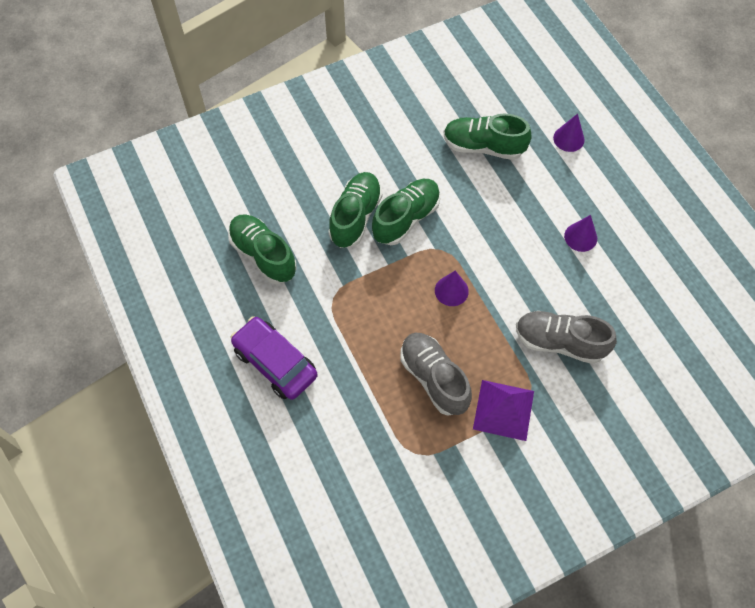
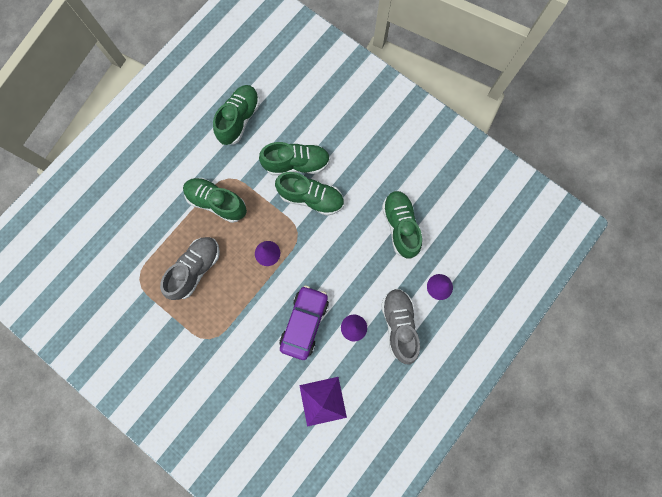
camera: 65 degrees right, 15 degrees up
purple car [230,316,317,400] -> purple car moved to [279,285,329,360]
purple pyramid [473,380,534,441] -> purple pyramid moved to [299,377,347,427]
grey shoe [516,311,617,364] -> grey shoe moved to [381,289,420,365]
none -> green shoe [183,178,247,223]

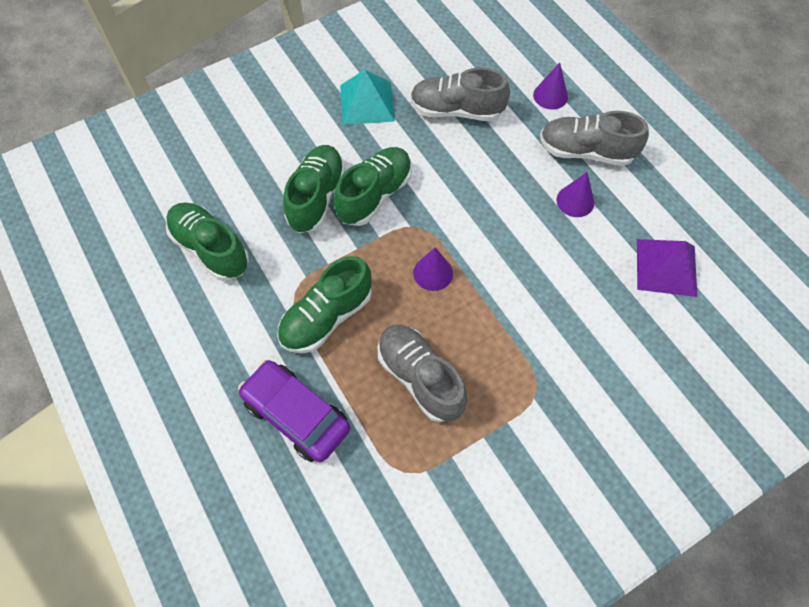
camera: 70 degrees left, 15 degrees down
purple car [279,285,329,360] -> purple car moved to [238,360,350,462]
green shoe [382,191,422,259] -> grey shoe [410,67,510,121]
none -> turquoise pyramid [340,70,395,125]

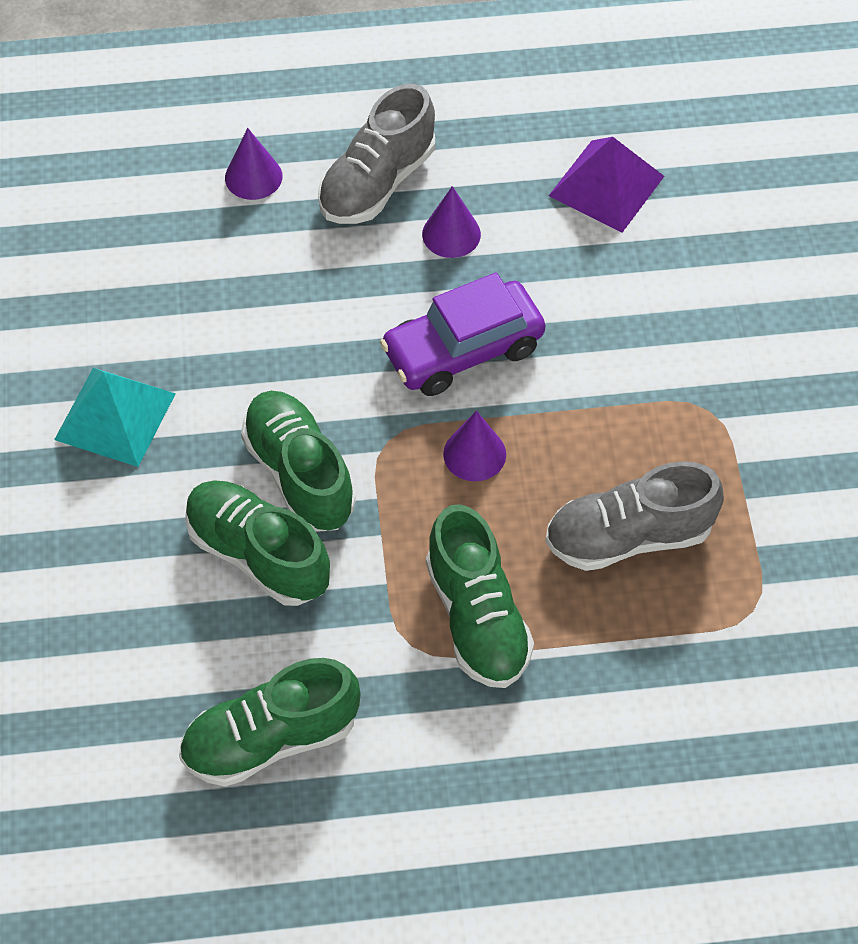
camera: 65 degrees left, 5 degrees down
purple car [238,360,350,462] -> purple car moved to [380,272,545,396]
grey shoe [410,67,510,121] -> none

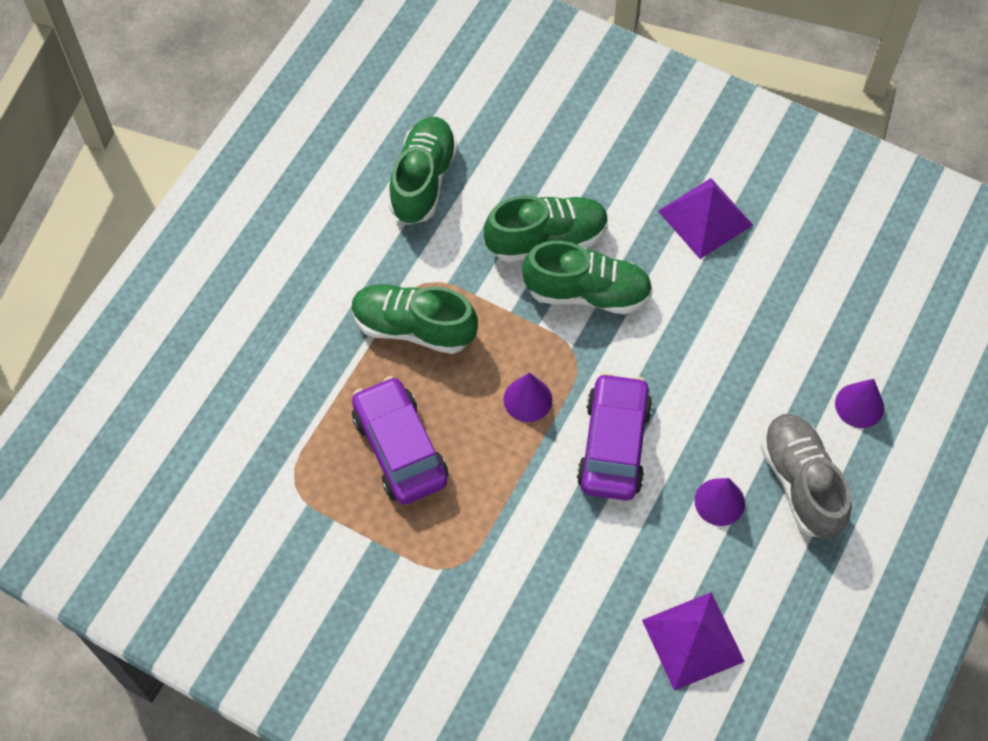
camera: 125 degrees right, 5 degrees up
turquoise pyramid [54,368,176,467] -> purple pyramid [658,178,753,259]
grey shoe [545,461,724,571] -> purple car [352,376,448,505]

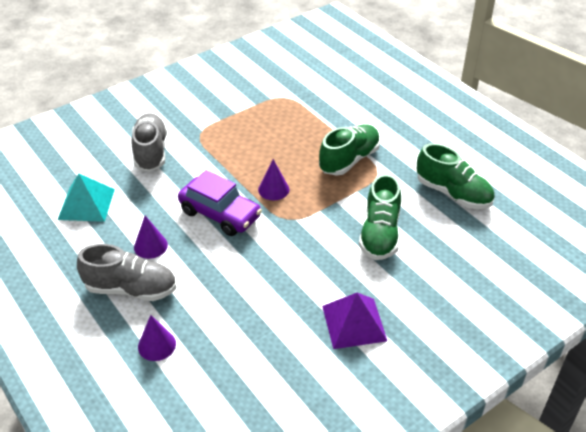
camera: 115 degrees right, 20 degrees down
purple car [352,376,448,505] -> none
green shoe [522,241,653,314] -> none
purple pyramid [642,592,745,691] -> turquoise pyramid [57,173,115,222]
none -> grey shoe [131,113,167,171]

